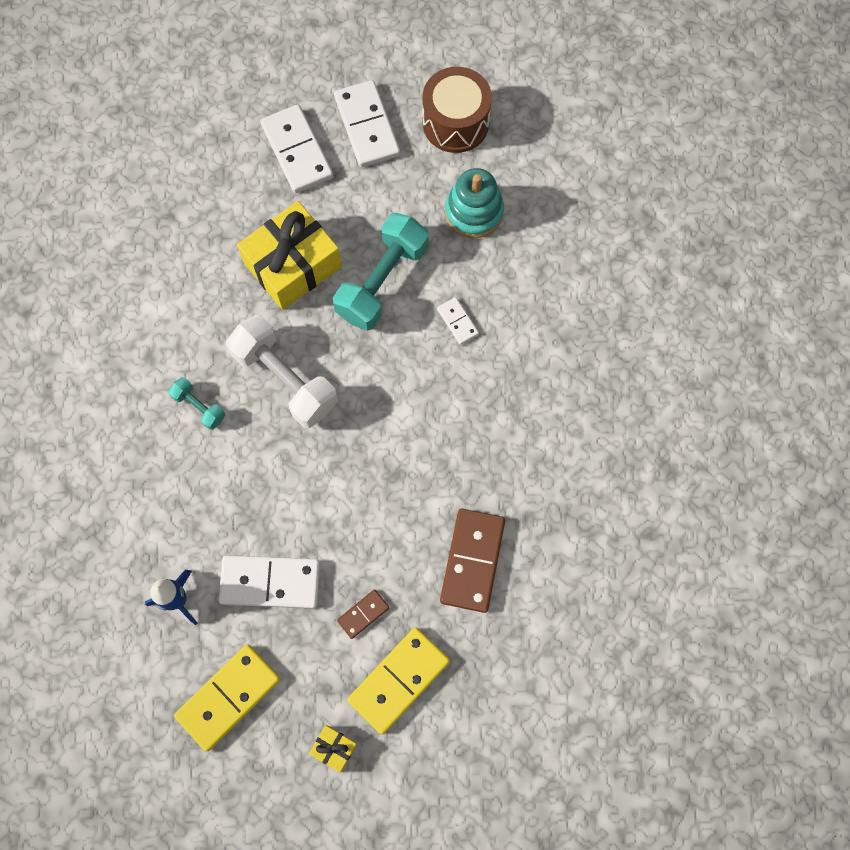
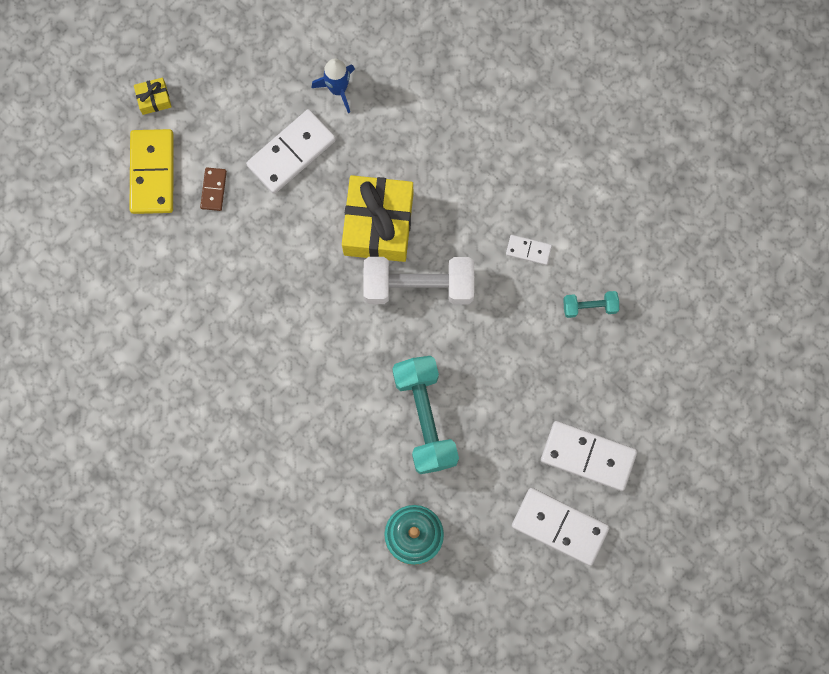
camera: 135 degrees right, 5 degrees up
turquoise dumbbell [168,377,225,430] -> turquoise dumbbell moved to [563,291,619,318]
yellow domino [174,644,280,751] -> none
yellow gift [237,201,342,310] -> yellow gift moved to [342,175,413,262]
brown drum [422,67,492,153] -> none
white domino [437,297,479,345] -> white domino moved to [506,235,552,265]
brown domino [440,509,505,613] -> none

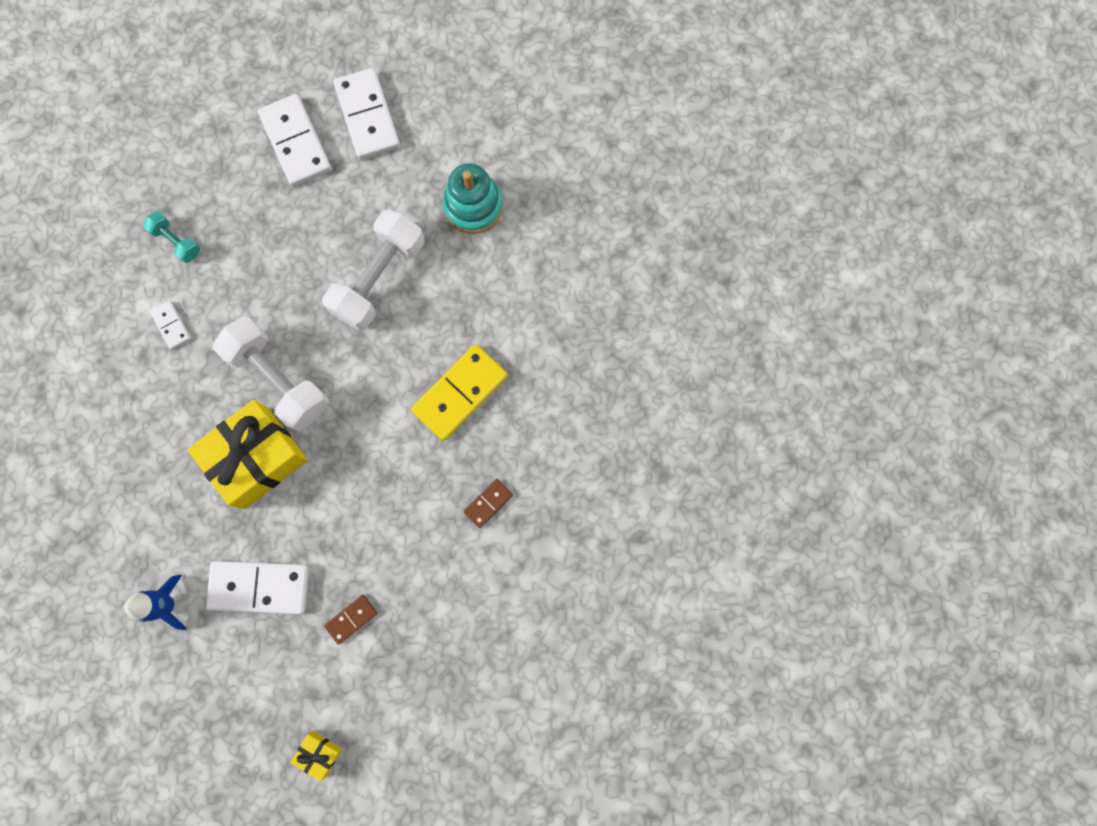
camera: 135 degrees left, 0 degrees up
yellow domino [130,129,174,214] -> yellow domino moved to [411,344,508,441]
turquoise dumbbell [393,356,459,474] -> white dumbbell [322,209,425,331]
none -> brown domino [463,479,513,528]

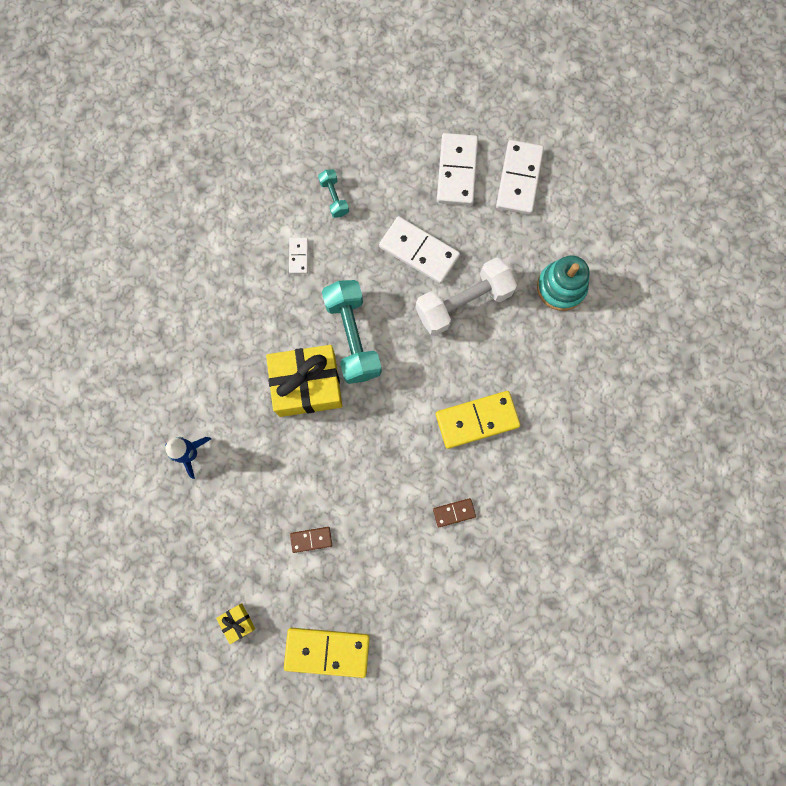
camera: 30 degrees right, 0 degrees up
white domino [206,561,309,614] -> white domino moved to [379,216,460,284]
white dumbbell [213,317,329,432] -> turquoise dumbbell [322,280,382,384]
none -> yellow domino [284,628,370,678]

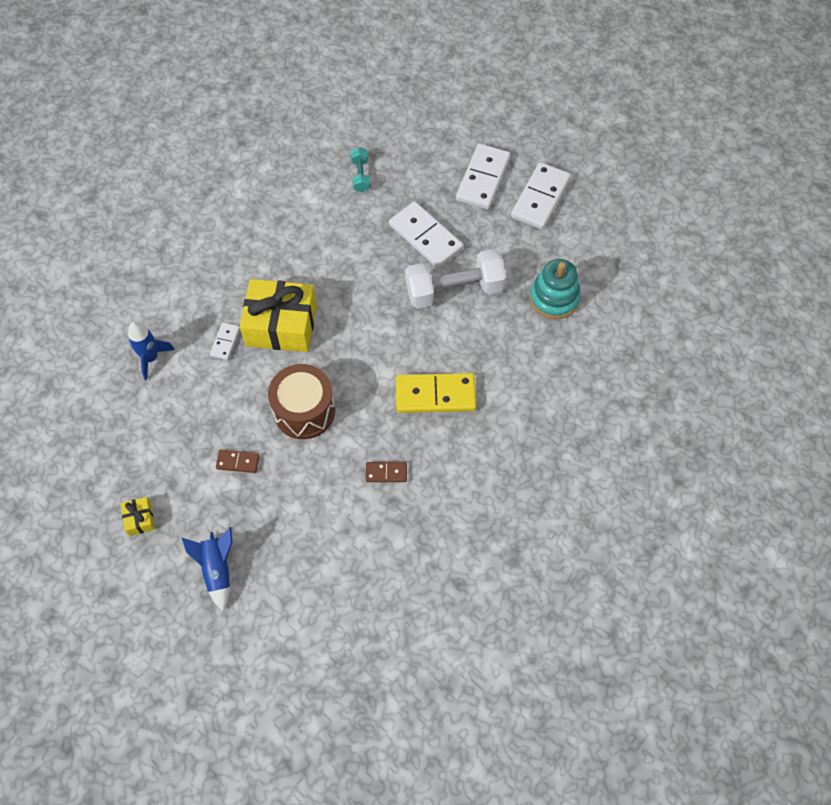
camera: 15 degrees right, 15 degrees down
yellow domino [284,628,370,678] -> blue rocket [182,527,232,611]
white domino [289,238,308,274] -> white domino moved to [210,322,240,360]
turquoise dumbbell [322,280,382,384] -> none
none -> brown drum [268,364,335,439]

